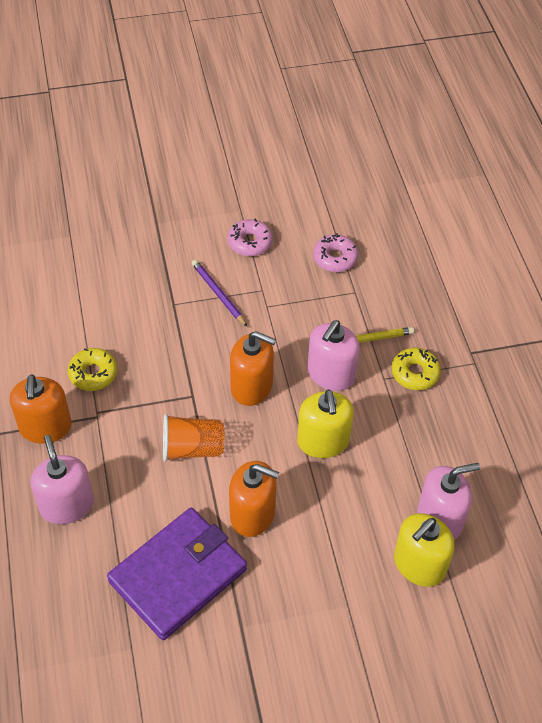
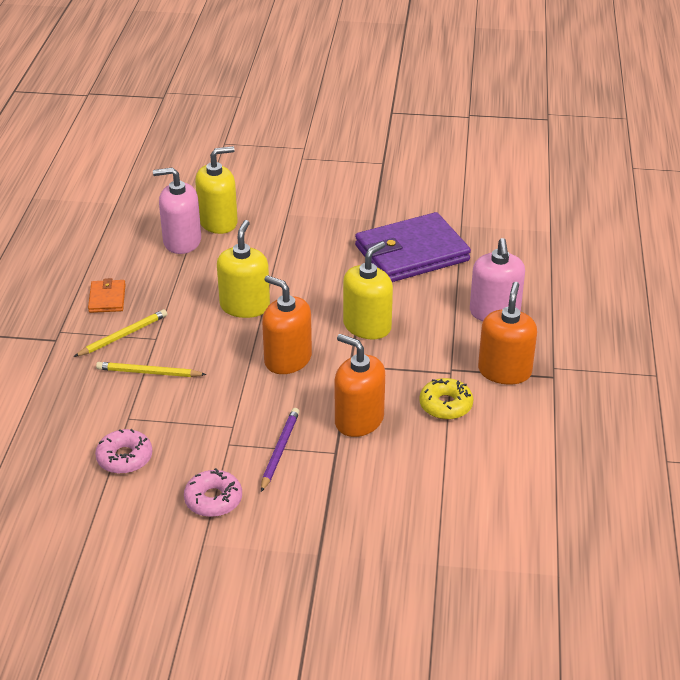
camera: 160 degrees left, 15 degrees down
orange cup [163,414,224,462] -> yellow soap dispenser [343,241,393,339]
purple pencil [192,260,247,327] -> purple pencil turned 150 degrees counterclockwise [261,408,299,492]
orange soap dispenser [229,461,279,537] -> orange soap dispenser moved to [335,334,385,437]
pink soap dispenser [307,320,360,391] -> none
yellow donut [392,348,441,390] -> yellow pencil [74,309,167,357]
none -> orange wallet [88,278,126,313]

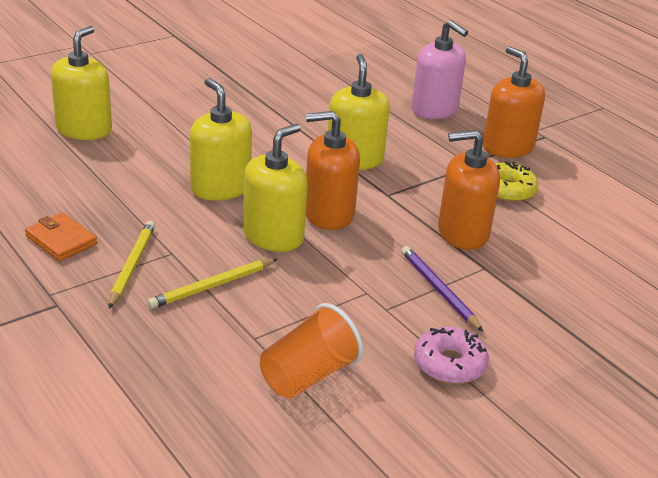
camera: 45 degrees left, 5 degrees down
pink donut [95,429,152,474] -> orange cup [260,303,363,398]
pink soap dispenser [153,167,201,254] -> none
purple wallet [355,212,471,282] -> none
none -> yellow soap dispenser [243,124,308,252]

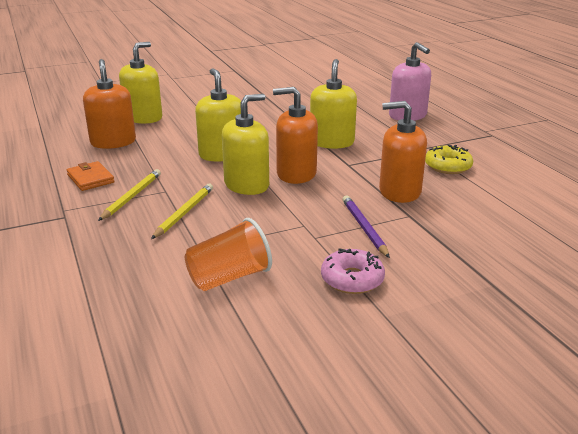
camera: 15 degrees right, 5 degrees down
yellow pencil [147,259,277,309] -> yellow pencil turned 135 degrees clockwise [151,184,213,239]
orange soap dispenser [483,46,545,158] -> orange soap dispenser moved to [83,59,136,149]

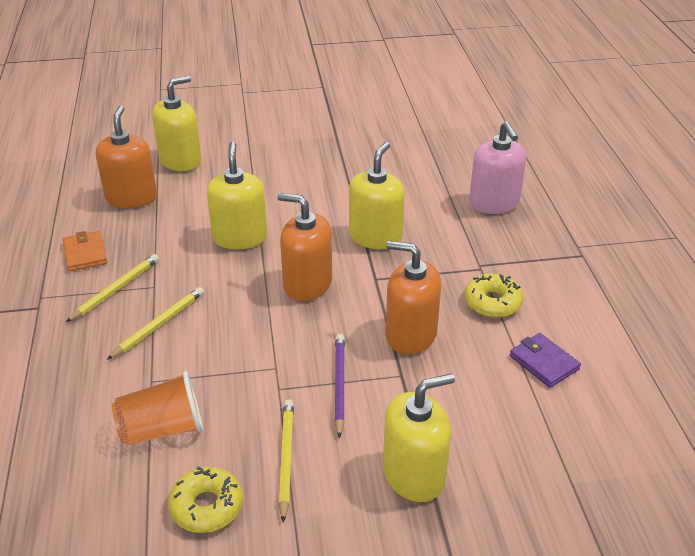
camera: 15 degrees right, 10 degrees up
yellow soap dispenser [222,94,269,195] -> yellow soap dispenser moved to [383,373,455,502]
pink donut [321,248,385,294] -> yellow pencil [279,399,294,523]
none -> yellow donut [168,466,243,533]
none -> purple wallet [510,333,581,388]

